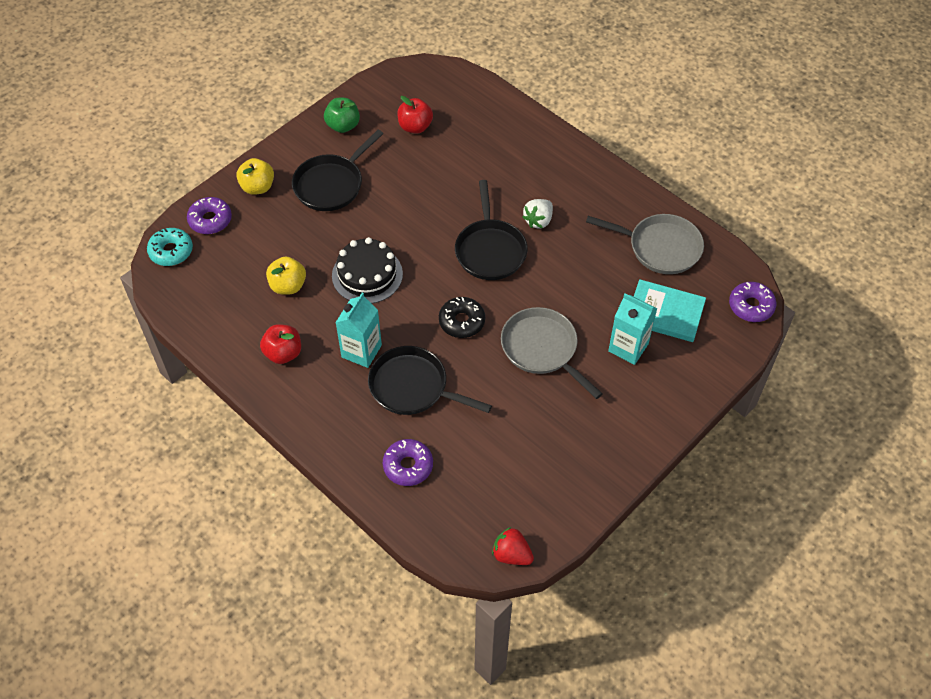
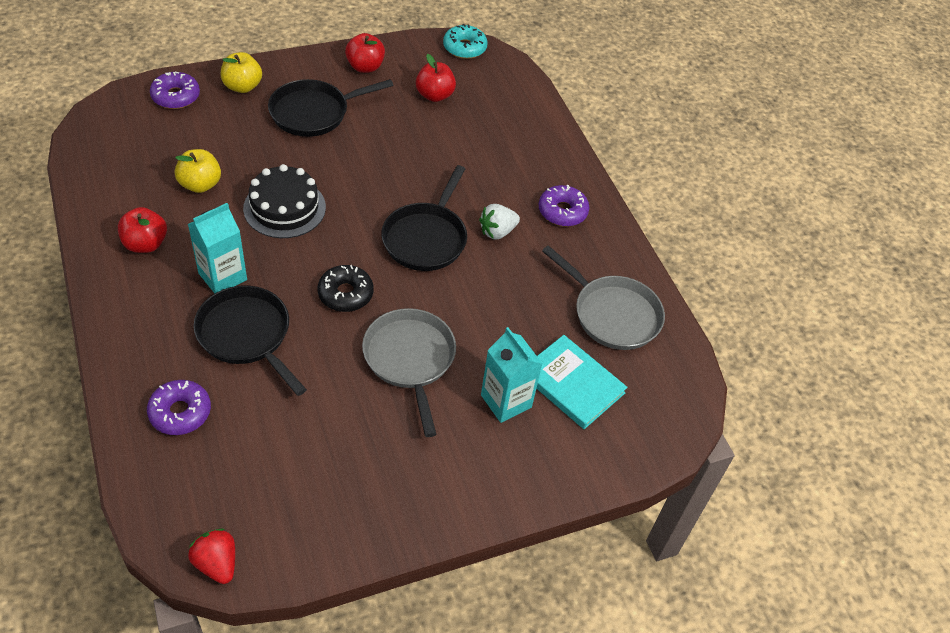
camera: 20 degrees right, 5 degrees down
turquoise donut [147,228,193,266] -> turquoise donut moved to [443,24,488,59]
green apple [324,98,360,133] -> red apple [345,33,385,73]
purple donut [729,282,777,322] -> purple donut moved to [539,185,589,226]

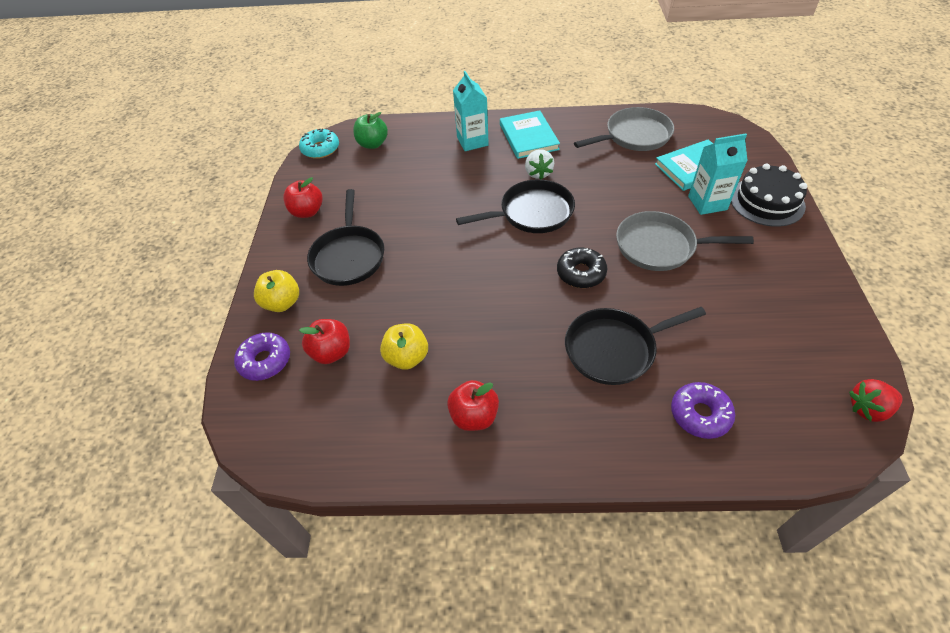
camera: 60 degrees left, 0 degrees up
turquoise carton [188,203,247,294] -> turquoise carton moved to [453,71,489,151]
black cake [243,164,326,238] -> black cake moved to [731,163,807,227]
black pan [381,165,467,271] -> black pan turned 60 degrees counterclockwise [456,179,575,233]
red apple [416,54,456,102] -> red apple moved to [299,319,350,364]
purple donut [539,185,589,226] -> turquoise book [500,110,560,159]
none -> green apple [353,112,388,149]

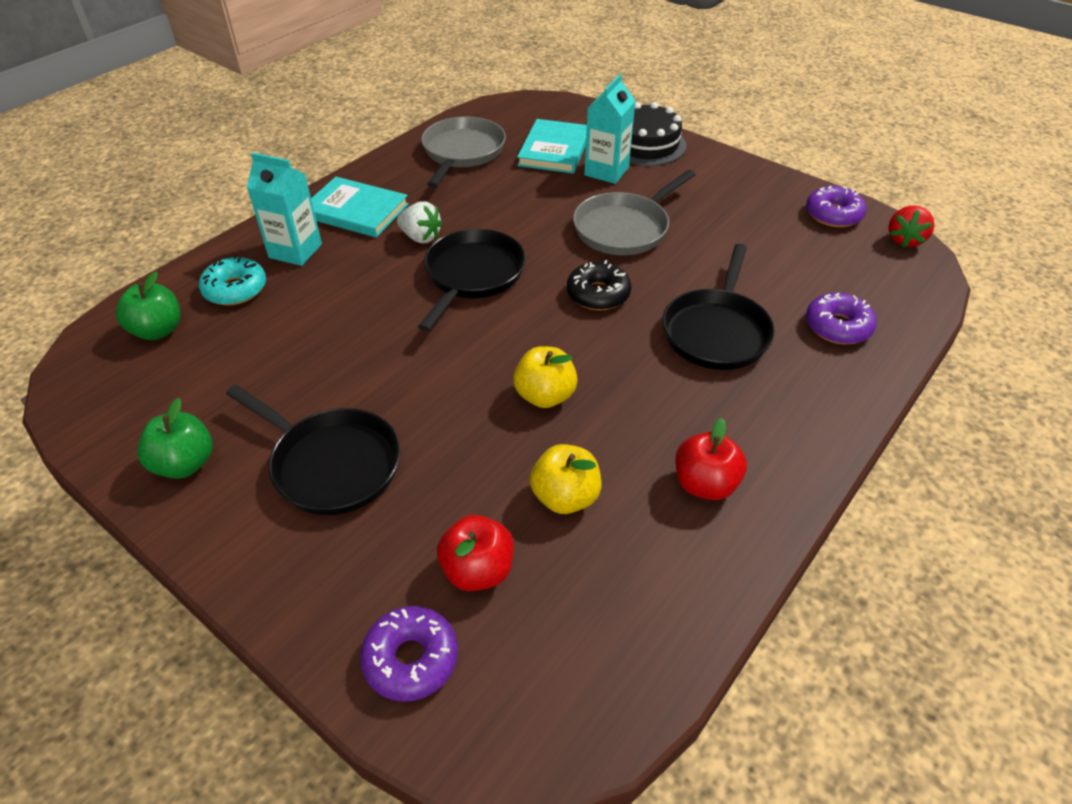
camera: 55 degrees left, 5 degrees down
yellow apple [254,270,299,312] -> yellow apple moved to [513,346,578,408]
red apple [283,177,323,218] -> green apple [137,398,213,479]
turquoise donut [299,129,339,159] -> turquoise donut moved to [199,255,266,305]
none -> purple donut [806,185,867,227]

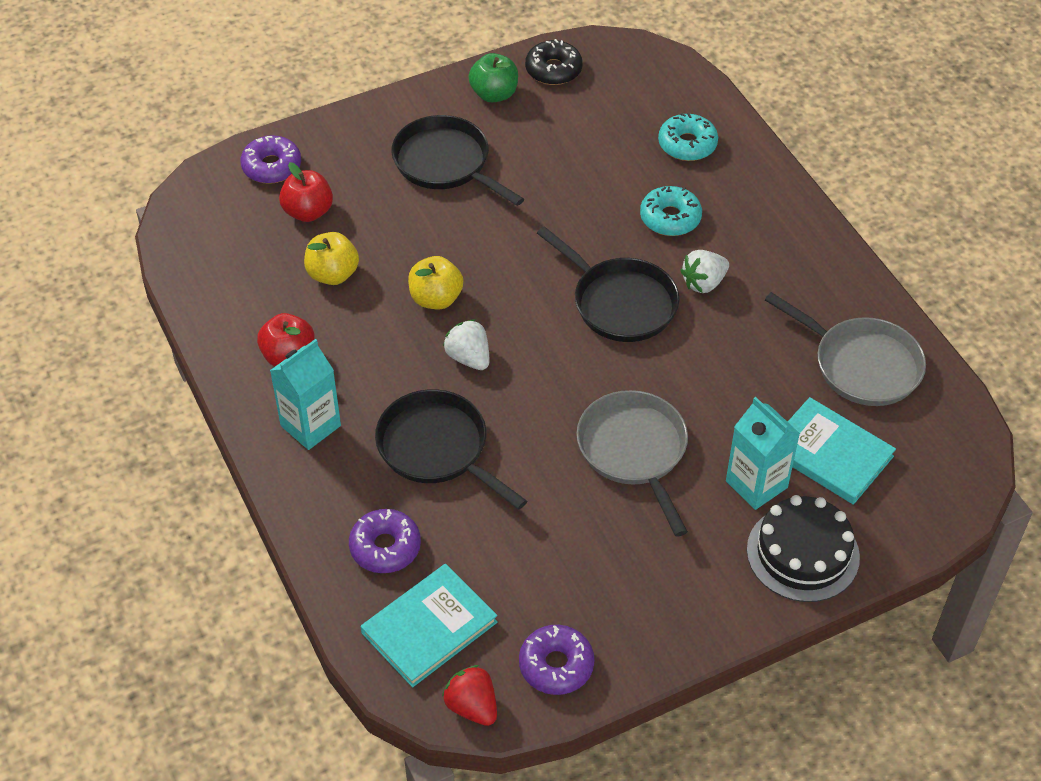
camera: 115 degrees right, 5 degrees up
green apple [116,271,180,340] -> none
black pan [226,385,401,515] -> black pan turned 75 degrees clockwise [391,115,524,206]
turquoise carton [247,152,322,266] -> turquoise carton moved to [270,339,341,450]
turquoise book [311,177,409,238] -> turquoise book moved to [360,564,498,687]
black donut [567,260,631,310] -> black donut moved to [525,39,583,85]
none -> white strawberry [443,319,489,370]
none -> turquoise donut [640,186,702,236]

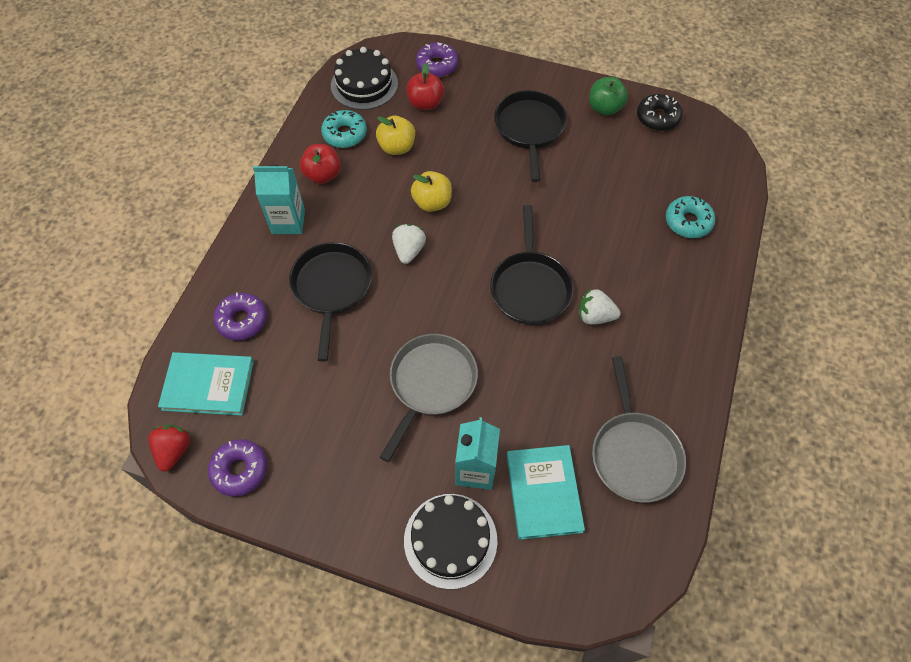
camera: 45 degrees right, 10 degrees up
turquoise donut [640,186,702,236] -> turquoise donut moved to [321,110,367,148]
none -> black cake [331,47,398,110]

